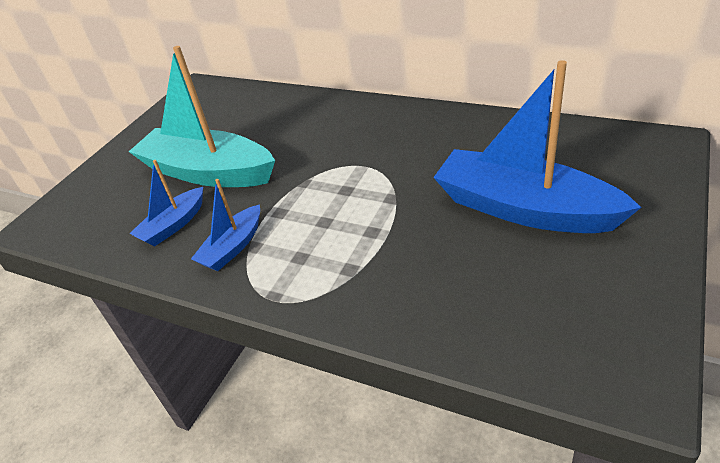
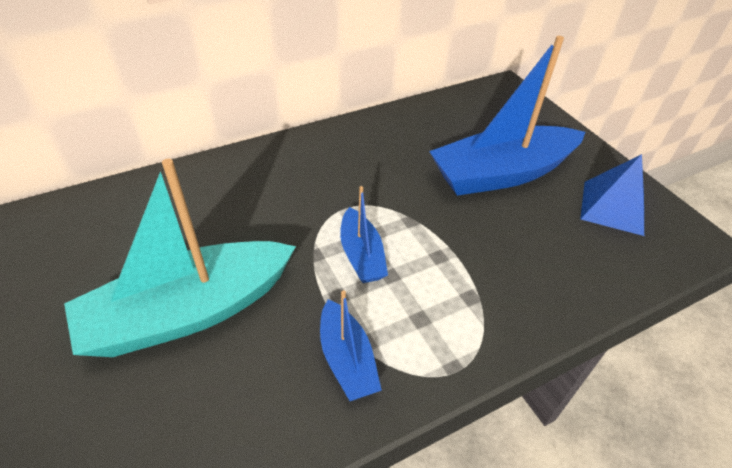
camera: 60 degrees left, 5 degrees up
blue boat [129,160,203,246] -> blue boat moved to [340,186,388,283]
none -> blue pyramid [580,154,644,236]

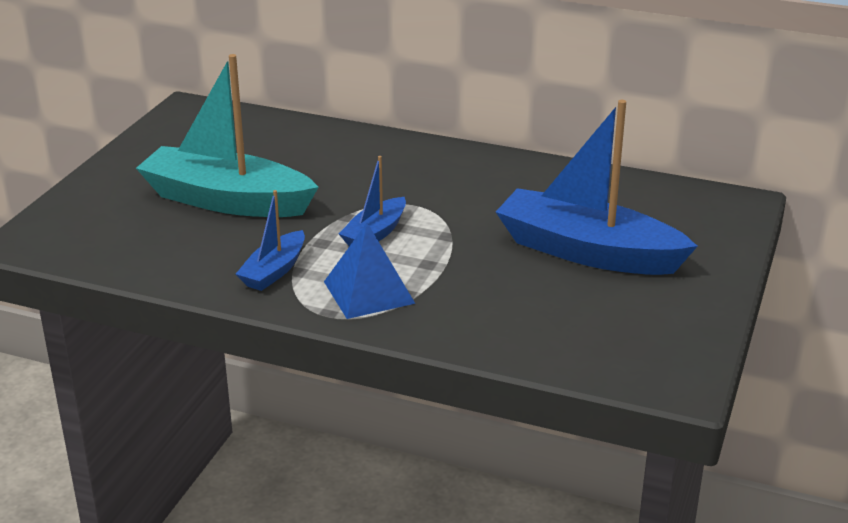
camera: 50 degrees right, 15 degrees down
blue pyramid [580,154,644,236] -> blue pyramid moved to [324,223,415,319]

